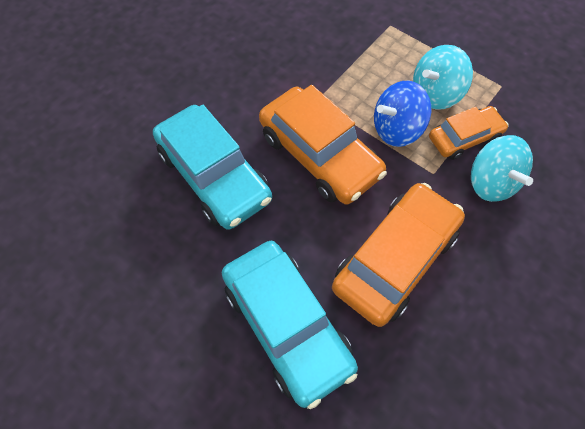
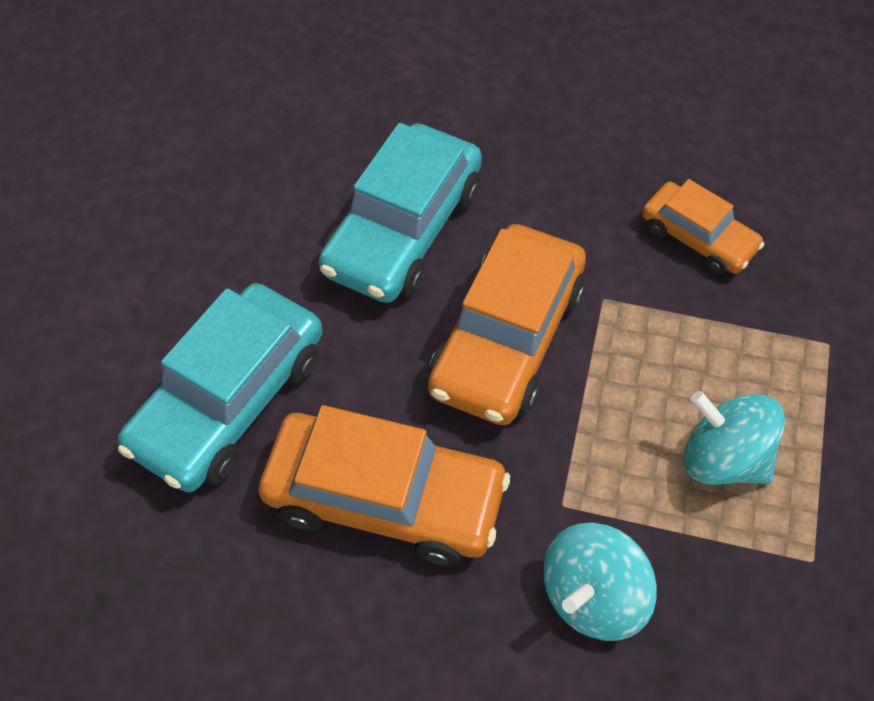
camera: 65 degrees right, 5 degrees down
blue spinning top [374,81,431,147] -> none
orange car [429,106,509,160] -> orange car moved to [642,179,764,275]

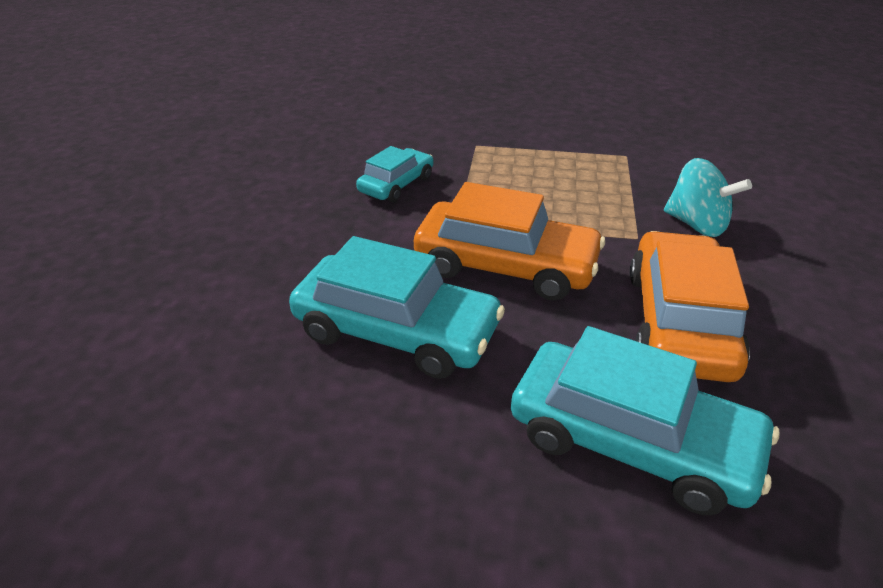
camera: 95 degrees left, 20 degrees down
orange car [642,179,764,275] -> turquoise car [356,146,433,202]
turquoise spinning top [684,391,785,485] -> none

